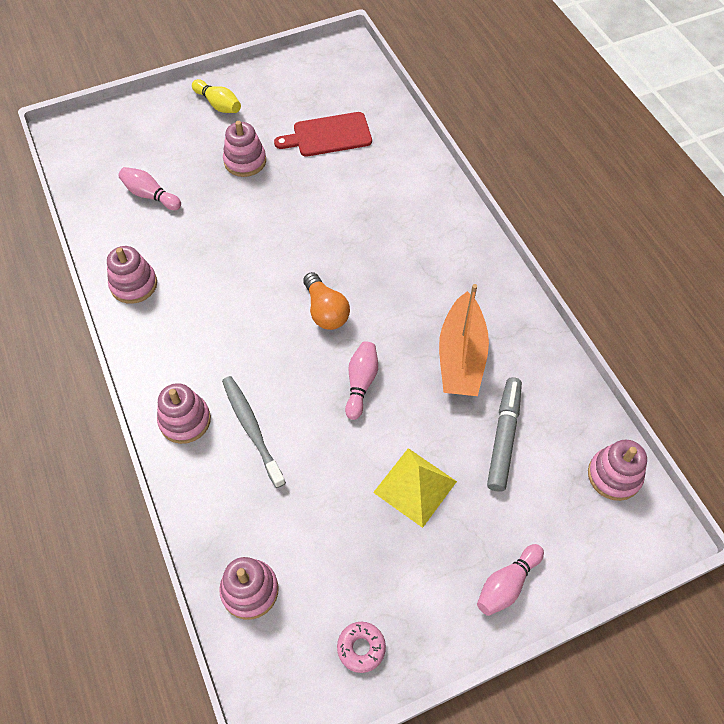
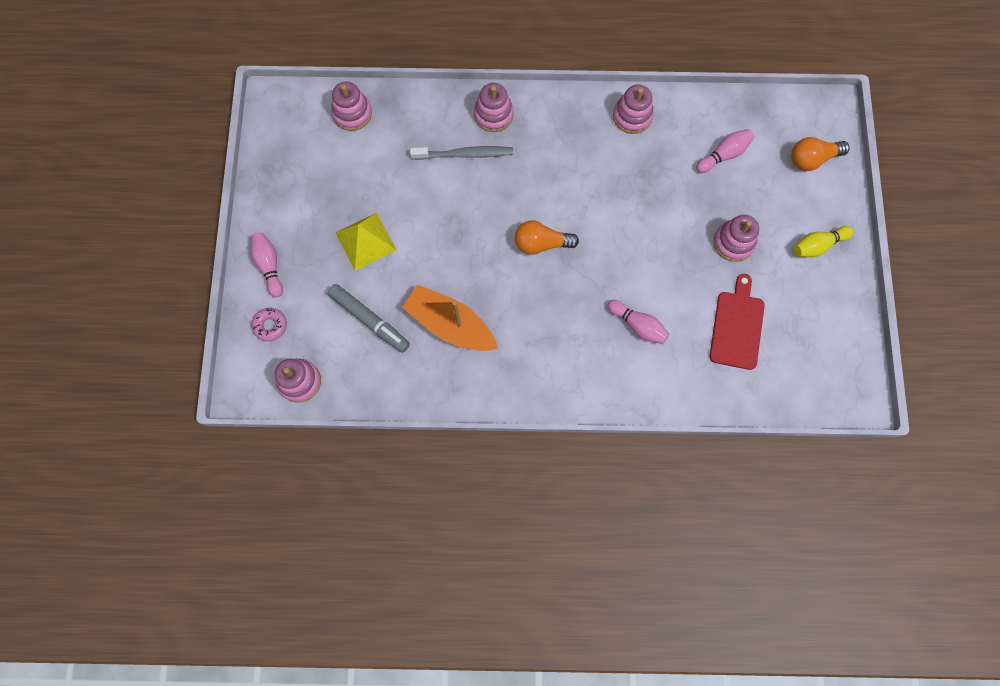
camera: 115 degrees right, 15 degrees up
pink donut [337,622,386,673] -> pink donut moved to [251,308,287,342]
pink bowling pin [345,341,378,420] -> pink bowling pin moved to [607,300,669,344]
none -> orange light bulb [791,137,849,171]

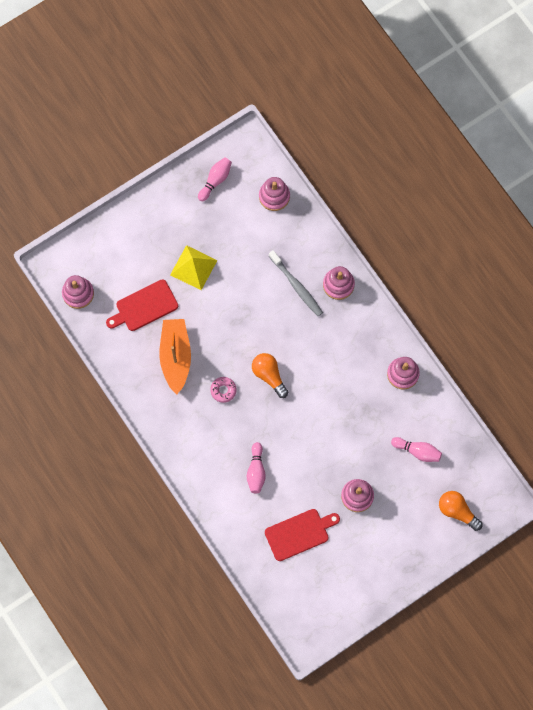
camera: 55 degrees right, 0 degrees up
pink bowling pin [251,232,283,297] -> pink bowling pin moved to [198,157,232,201]
pink donut [251,308,287,342] -> pink donut moved to [210,377,237,403]
grey marker [327,284,410,353] -> red cutting board [106,279,178,331]
yellow bowling pin [794,226,854,257] -> none

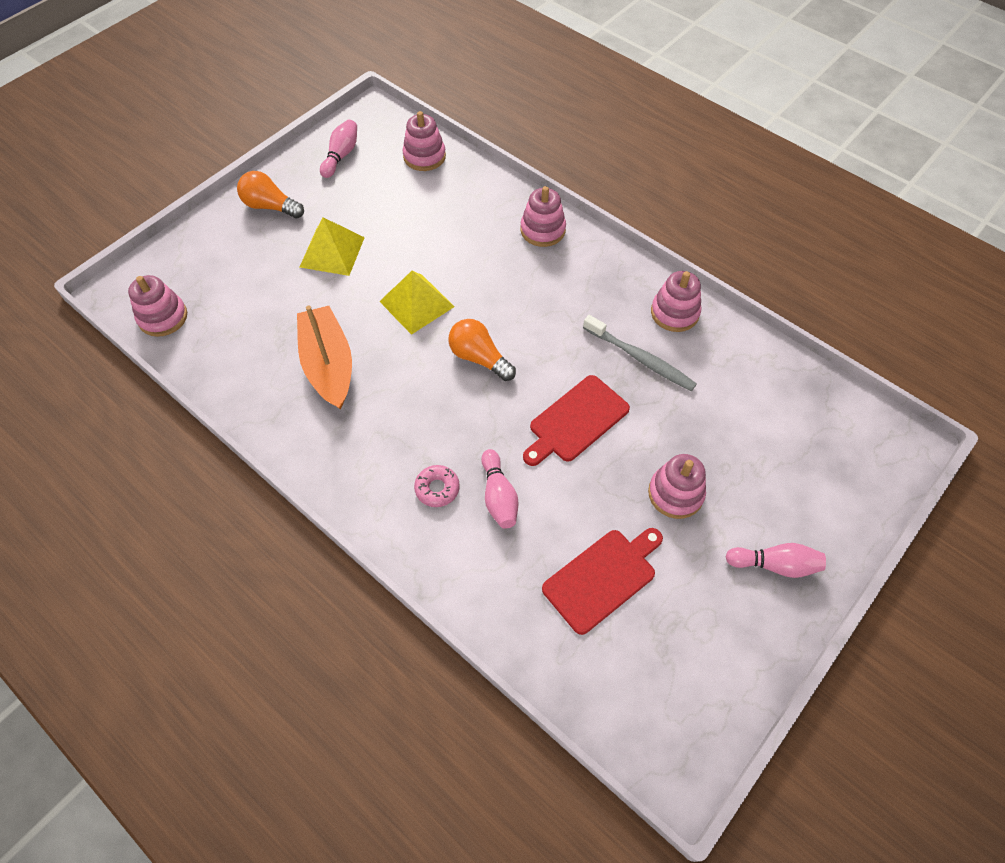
camera: 15 degrees left, 15 degrees down
red cutting board [106,279,178,331] -> red cutting board moved to [523,375,630,466]
pink donut [210,377,237,403] -> pink donut moved to [414,465,460,507]
grey toothbrush [269,250,323,316] -> grey toothbrush moved to [583,315,697,391]
pink bowling pin [391,437,442,462] -> pink bowling pin moved to [726,543,826,578]
orange light bulb [439,491,482,531] -> orange light bulb moved to [237,171,304,218]
none -> yellow pyramid [379,271,454,335]

